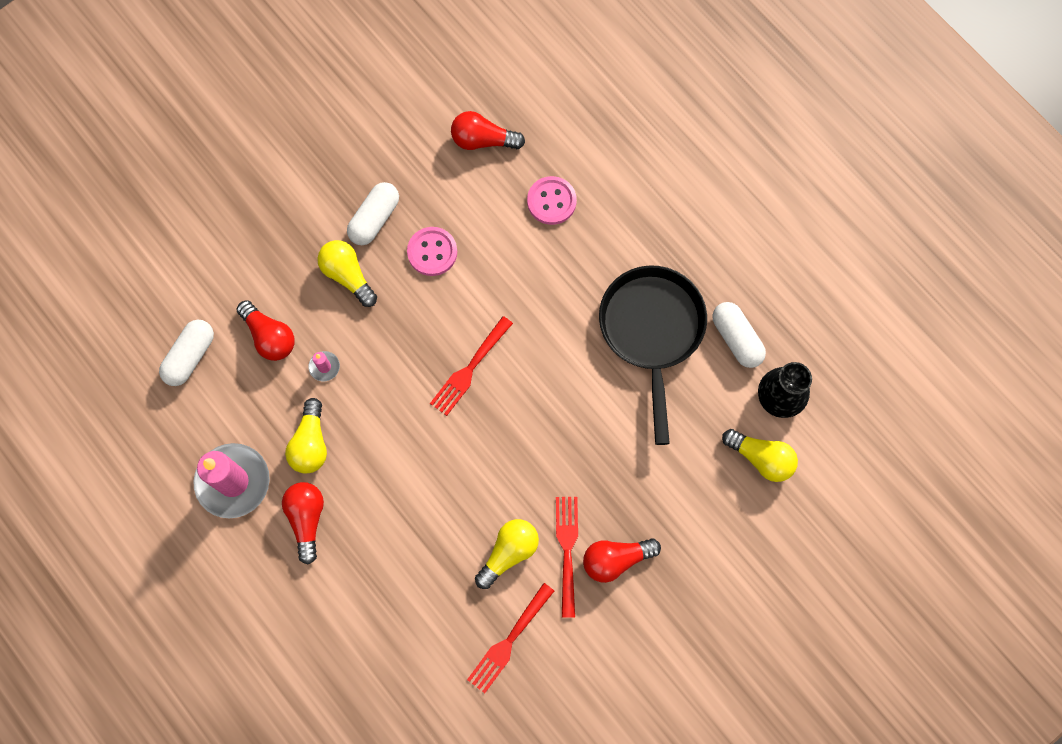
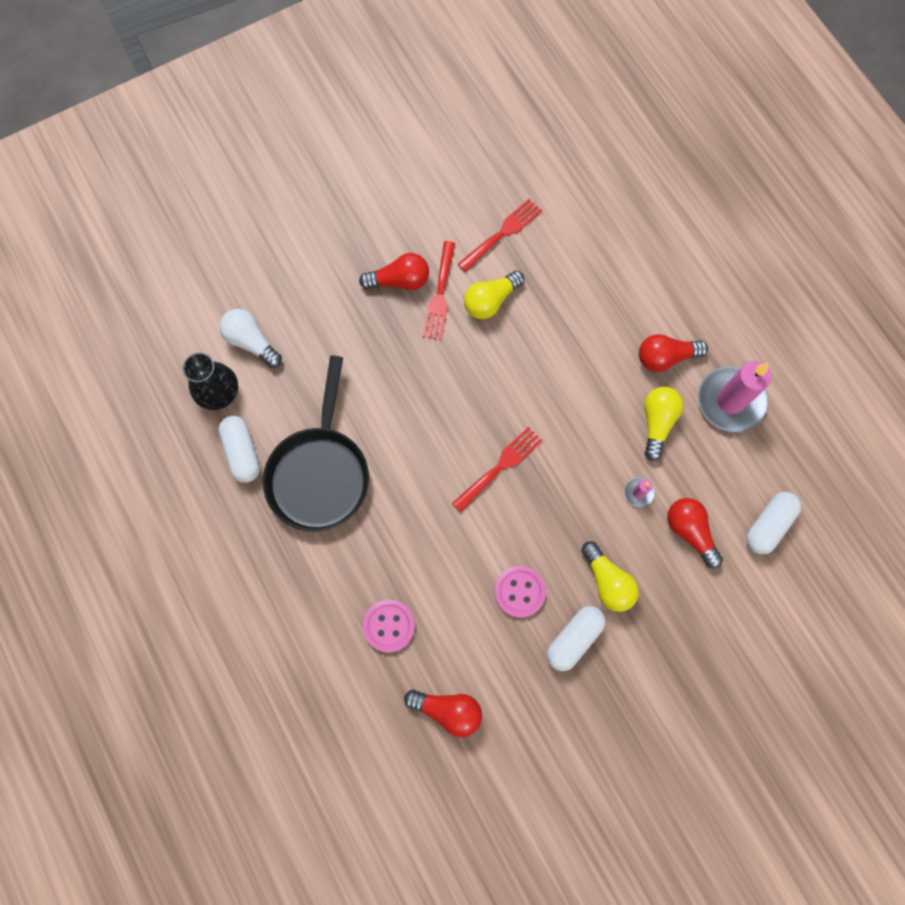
camera: 170 degrees left, 0 degrees up
red light bulb [282,482,324,565] -> red light bulb turned 75 degrees clockwise [639,334,708,372]
yellow light bulb [722,429,798,482] -> white light bulb [219,309,282,368]

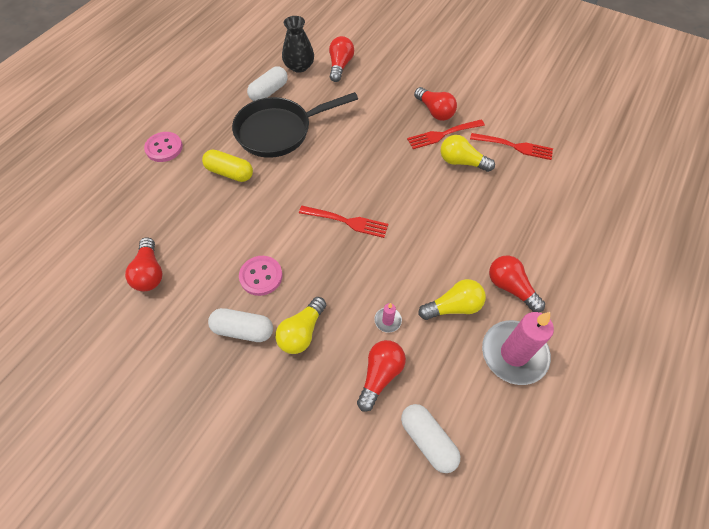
camera: 60 degrees right, 15 degrees down
white light bulb [219,309,282,368] -> red light bulb [329,36,354,82]
pink button [363,600,415,652] -> pink button moved to [144,132,183,162]
white capsule [746,492,801,554] -> white capsule turned 45 degrees clockwise [401,404,460,473]
none -> yellow capsule [202,150,253,182]

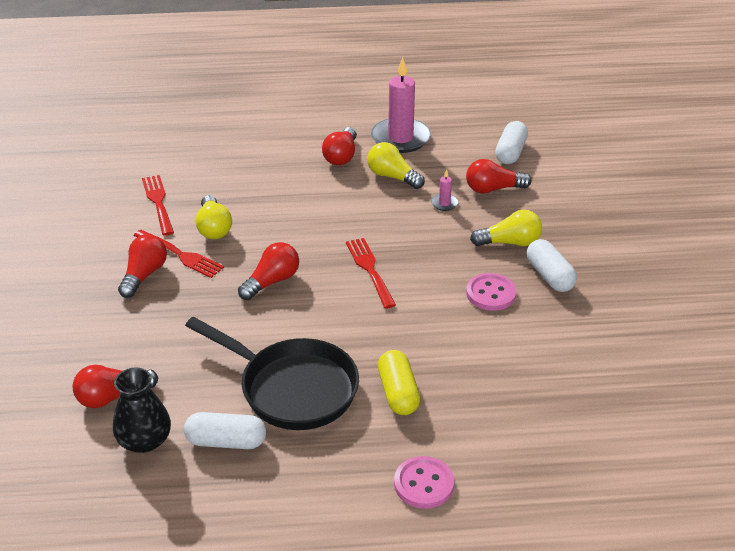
camera: 125 degrees left, 20 degrees down
red light bulb [125,237,162,291] -> red light bulb moved to [238,242,299,300]

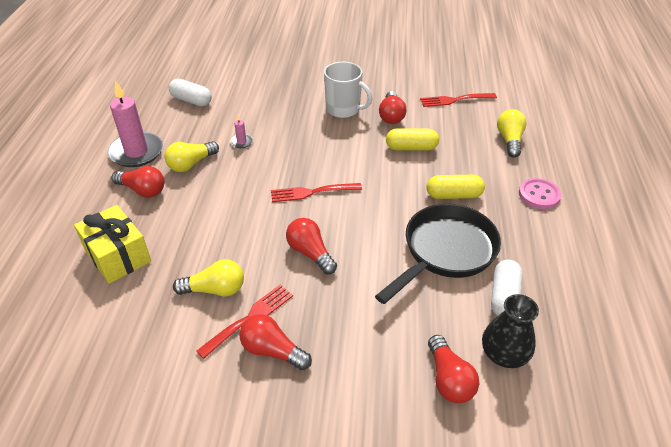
camera: 80 degrees left, 5 degrees up
red fork [142,175,174,236] -> red fork moved to [420,93,497,107]
red light bulb [466,159,531,194] -> red light bulb moved to [379,91,406,124]
pink button [466,273,517,311] -> none
yellow light bulb [470,210,542,246] -> yellow light bulb moved to [497,109,527,157]
white capsule [527,239,577,292] -> white mug [324,62,372,118]
none -> yellow gift [74,205,151,284]
none -> yellow capsule [386,128,439,151]

